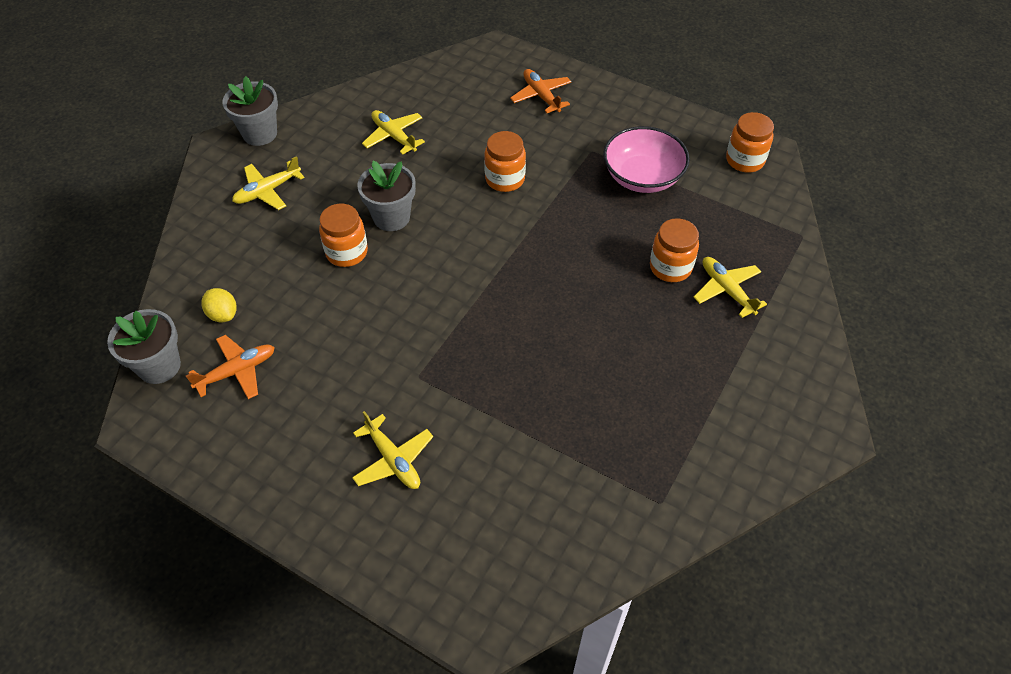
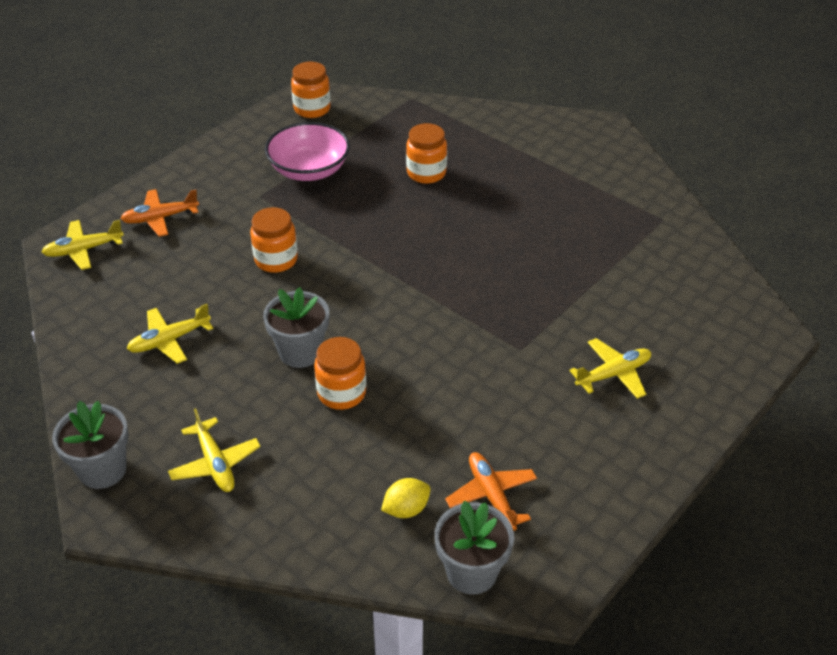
camera: 80 degrees left, 10 degrees down
yellow plane [694,257,767,318] -> yellow plane moved to [42,220,124,270]

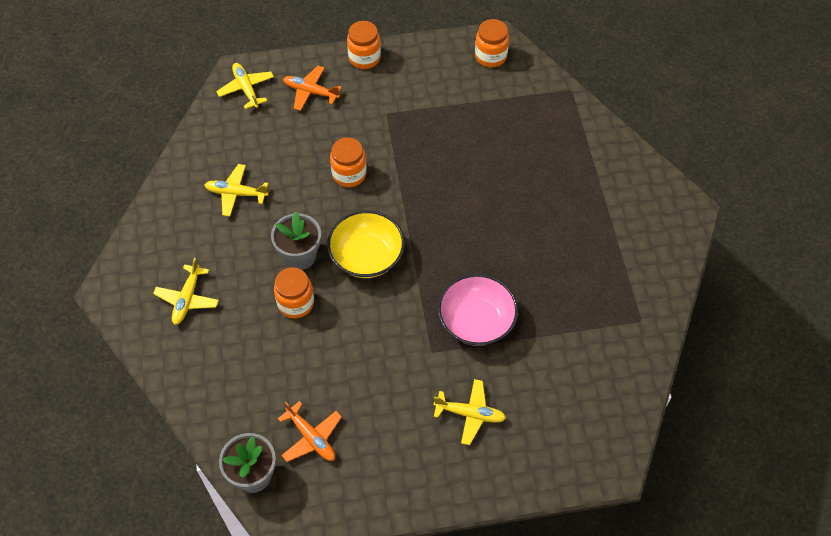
camera: 40 degrees right, 15 degrees up
yellow plane [42,220,124,270] -> yellow plane turned 45 degrees clockwise [216,63,274,109]
grey flower pot [52,401,129,489] -> none
pink bowl [265,122,350,181] -> pink bowl moved to [438,274,518,346]
yellow lemon [381,478,431,518] -> none
orange jar [406,123,447,184] -> orange jar moved to [347,21,381,69]
orange plane [445,452,537,531] -> orange plane turned 120 degrees clockwise [278,401,342,462]
none -> yellow bowl [327,210,405,278]

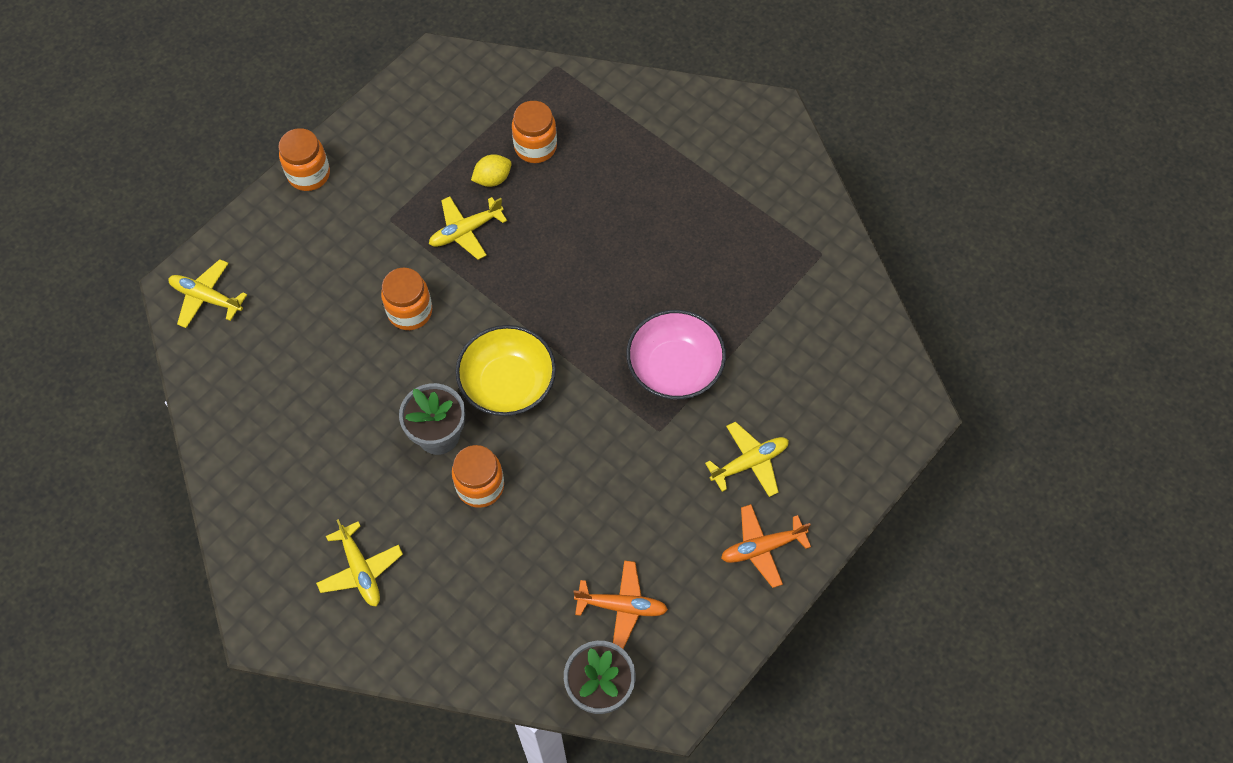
camera: 40 degrees left, 5 degrees up
yellow plane [204,164,268,216] -> yellow plane moved to [429,196,507,260]
orange plane [283,66,342,111] -> orange plane moved to [721,504,811,588]
orange jar [475,19,509,67] -> orange jar moved to [512,101,557,163]
none -> yellow lemon [471,154,512,187]

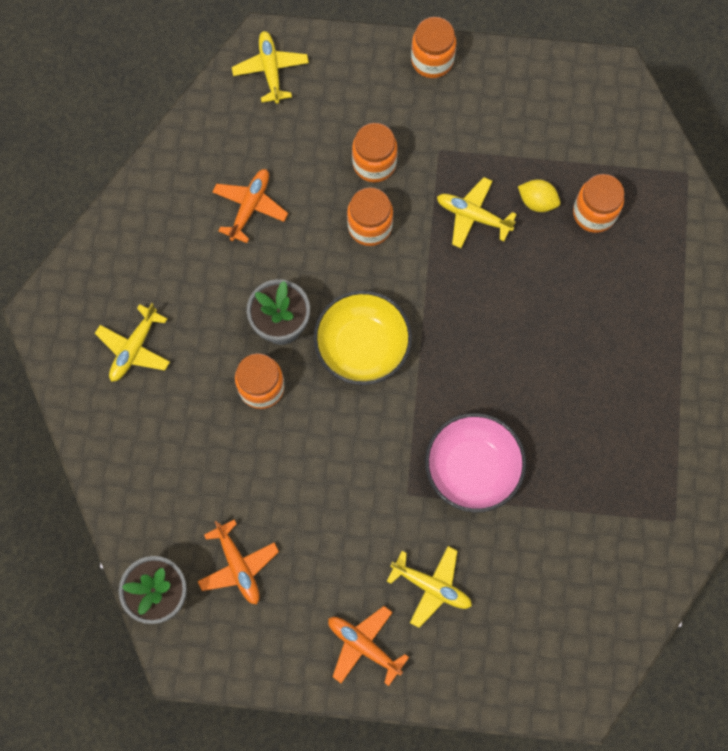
camera: 55 degrees right, 10 degrees up
none -> orange plane [212,169,288,243]
none -> orange jar [352,123,398,183]

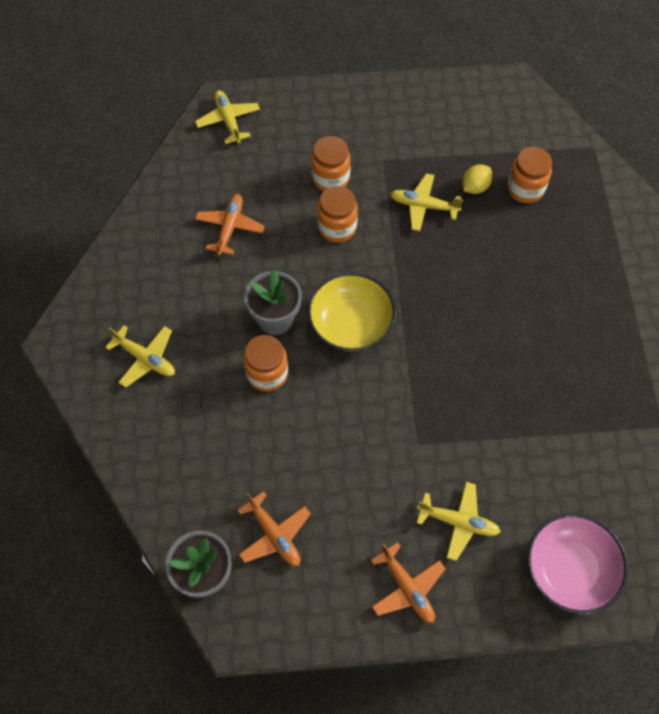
camera: 10 degrees left, 10 degrees down
yellow plane [95,303,170,382] -> yellow plane turned 75 degrees counterclockwise [105,325,175,388]
orange plane [328,606,409,686] -> orange plane turned 150 degrees counterclockwise [371,542,446,623]
orange jar [411,17,456,78] -> none
pink bowl [425,413,526,512] -> pink bowl moved to [527,513,628,614]
yellow lemon [518,179,560,212] -> yellow lemon turned 60 degrees counterclockwise [462,164,492,194]

